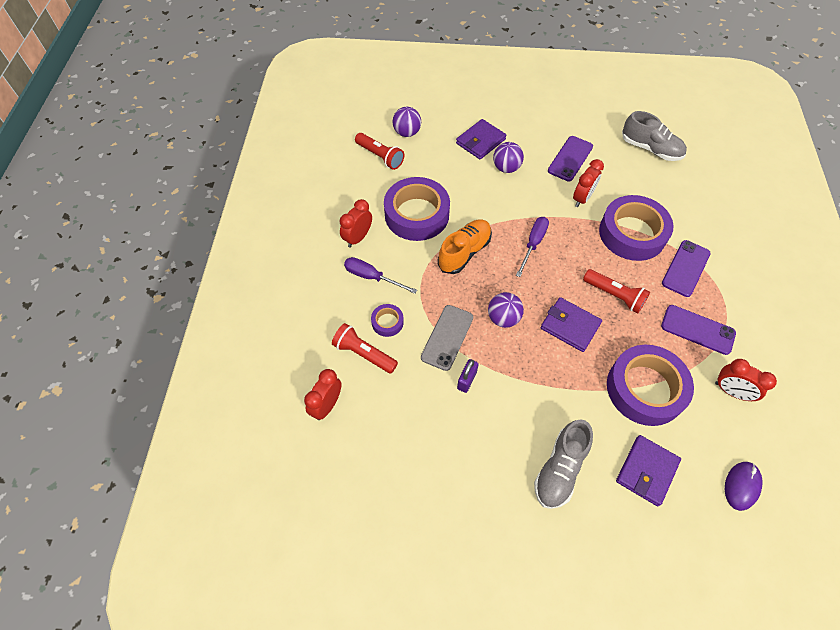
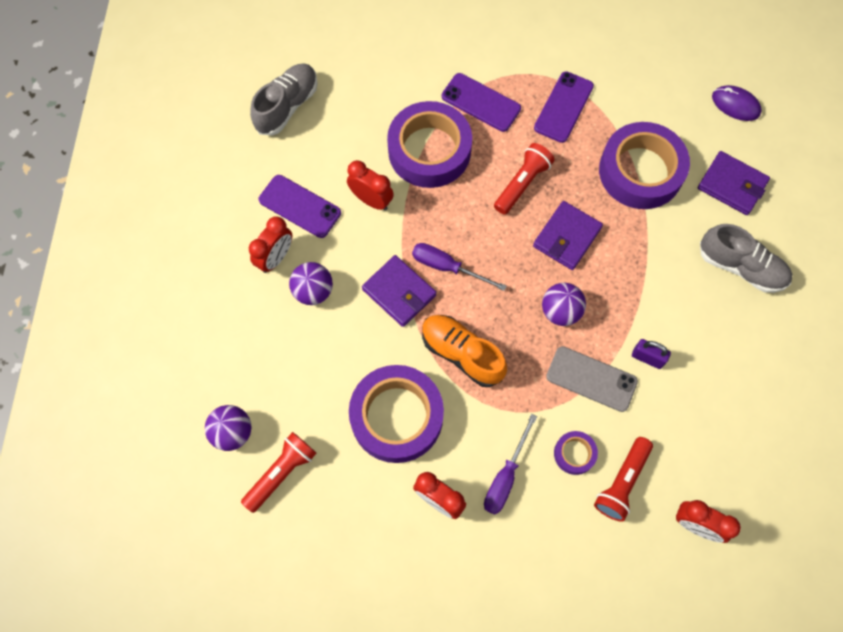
camera: 90 degrees left, 10 degrees up
purple wallet [456,119,506,160] -> purple wallet moved to [362,255,436,327]
red clock [715,359,777,401] -> red clock moved to [249,216,292,273]

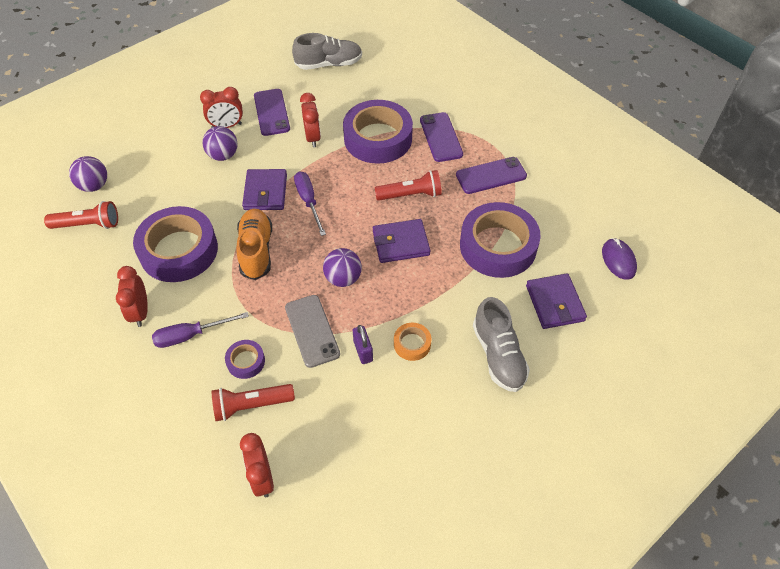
camera: 45 degrees right, 15 degrees down
none -> orange tape [394,323,431,361]

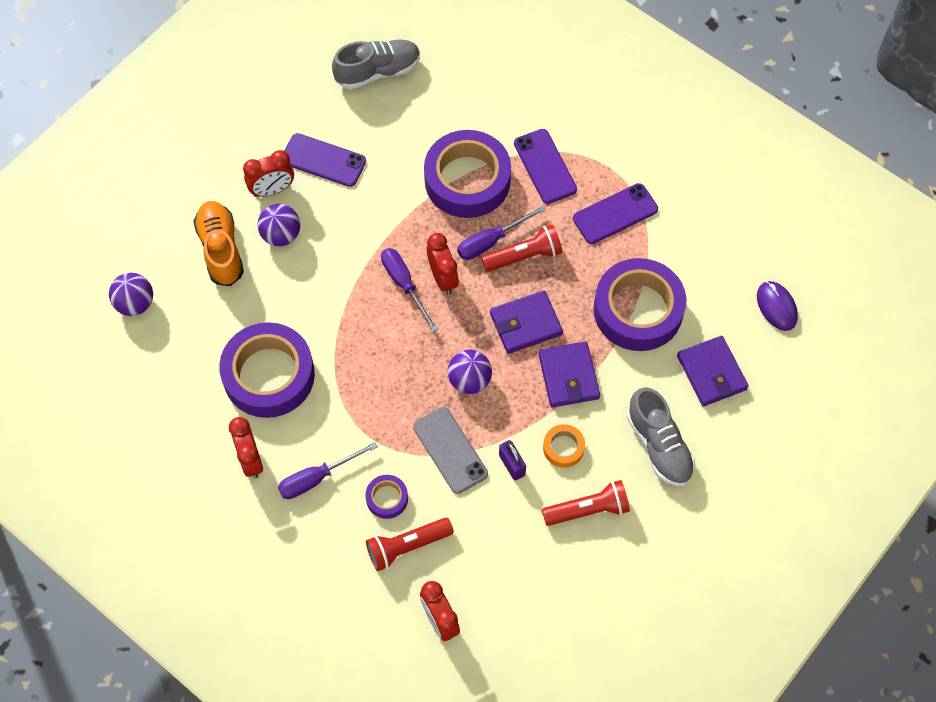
camera: 10 degrees left, 10 degrees up
red flashlight [44,201,118,229] -> red flashlight moved to [542,480,630,526]
orange shoe [236,209,272,280] -> orange shoe moved to [194,201,244,286]
purple wallet [242,169,287,210] -> purple wallet moved to [538,342,600,407]
purple phone [254,89,290,136] -> purple phone turned 45 degrees counterclockwise [285,133,366,187]
red clock [300,93,321,148] -> red clock moved to [427,233,459,294]
none -> purple screwdriver [457,206,546,260]

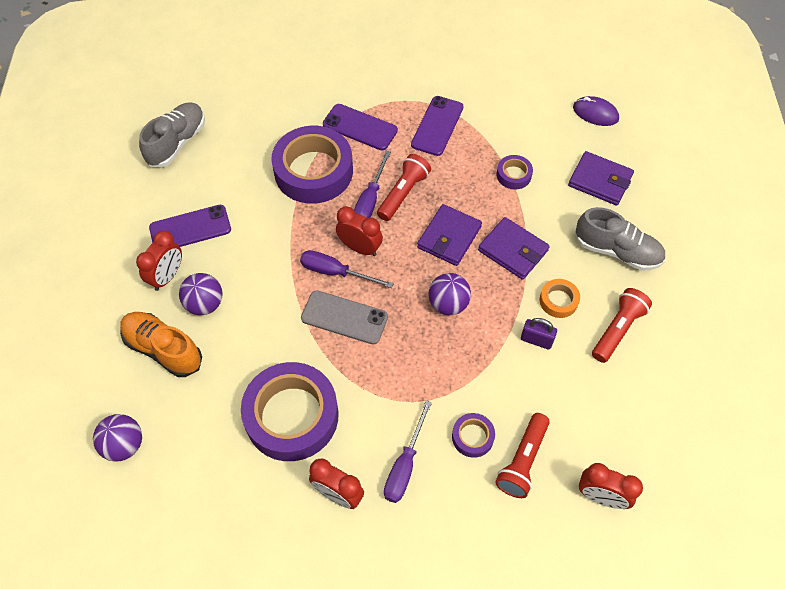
camera: 40 degrees left, 5 degrees down
grey phone [413,407,488,494] -> grey phone moved to [301,290,388,345]
purple tape [593,258,686,351] -> purple tape [496,155,533,189], size x0.44

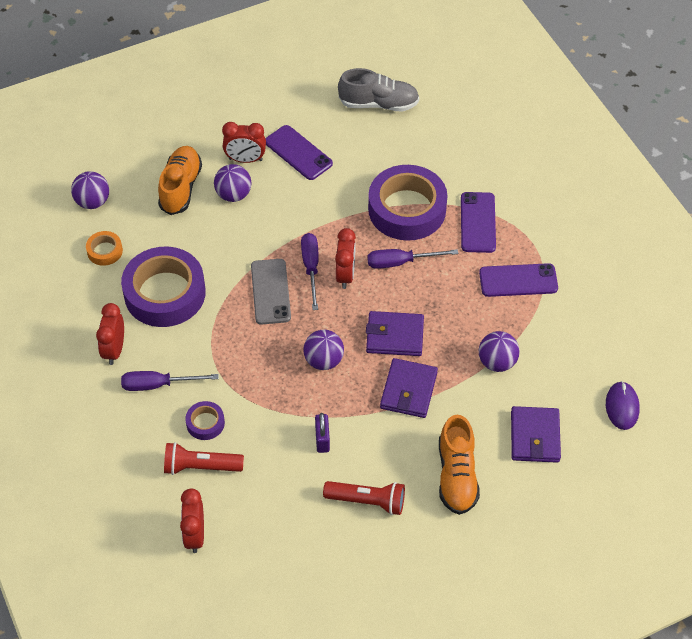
camera: 65 degrees right, 5 degrees down
red flashlight [377,154,431,221] -> none
purple tape [496,155,533,189] -> purple ball [479,331,519,372]
orange tape [540,279,580,318] -> orange tape moved to [86,231,123,266]
grey shoe [575,207,665,271] -> orange shoe [439,415,480,515]

